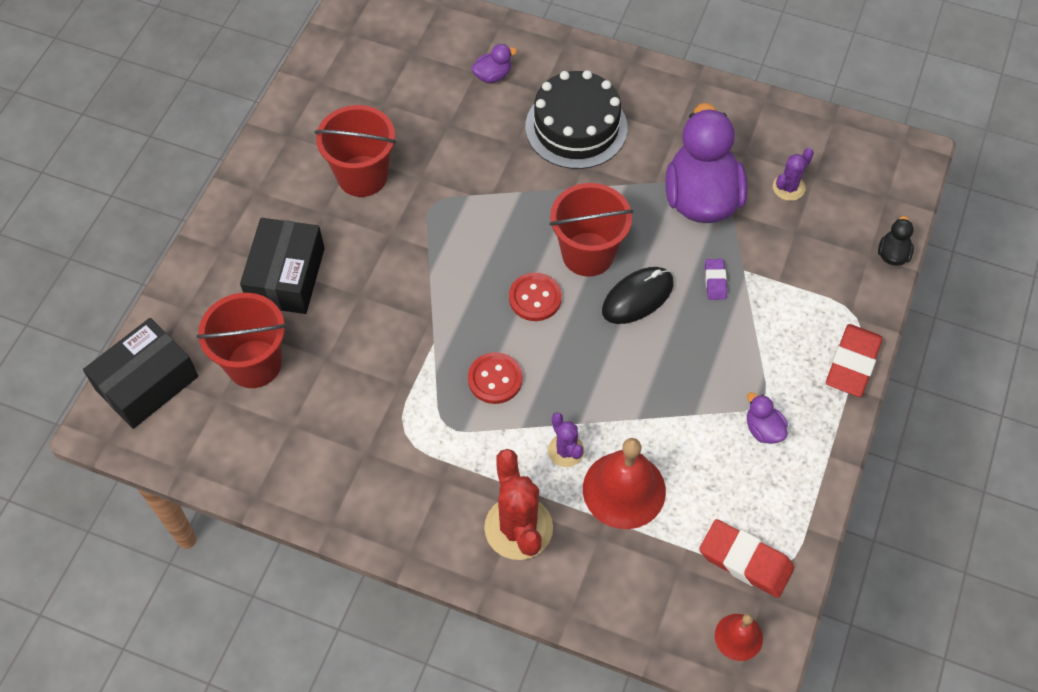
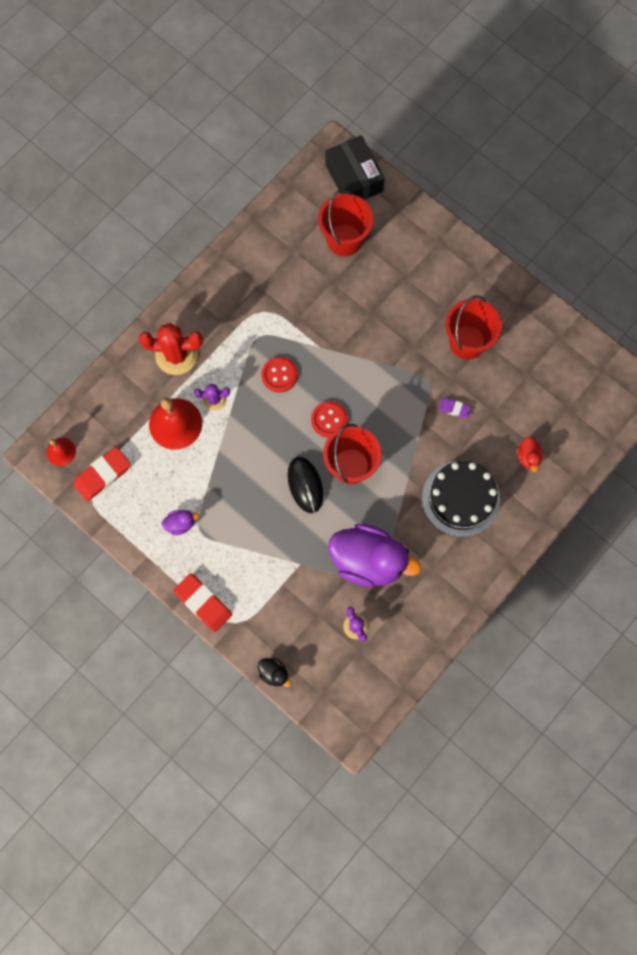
camera: 110 degrees right, 15 degrees up
black box [240,218,325,314] -> none
purple duck [471,44,517,83] -> red duck [518,437,543,472]
purple eraser [705,259,727,300] -> purple eraser moved to [439,398,471,418]

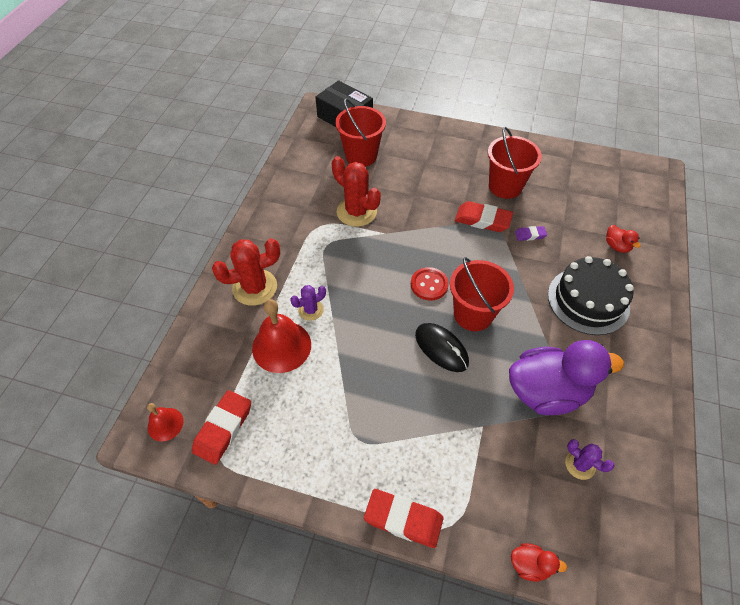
camera: 25 degrees left, 20 degrees down
purple duck [162,510,199,535] -> none
black duck [258,658,291,687] -> red duck [511,543,567,582]
red button [262,357,298,392] -> none
none -> red cactus [332,156,381,227]
none -> red eraser [455,201,513,232]

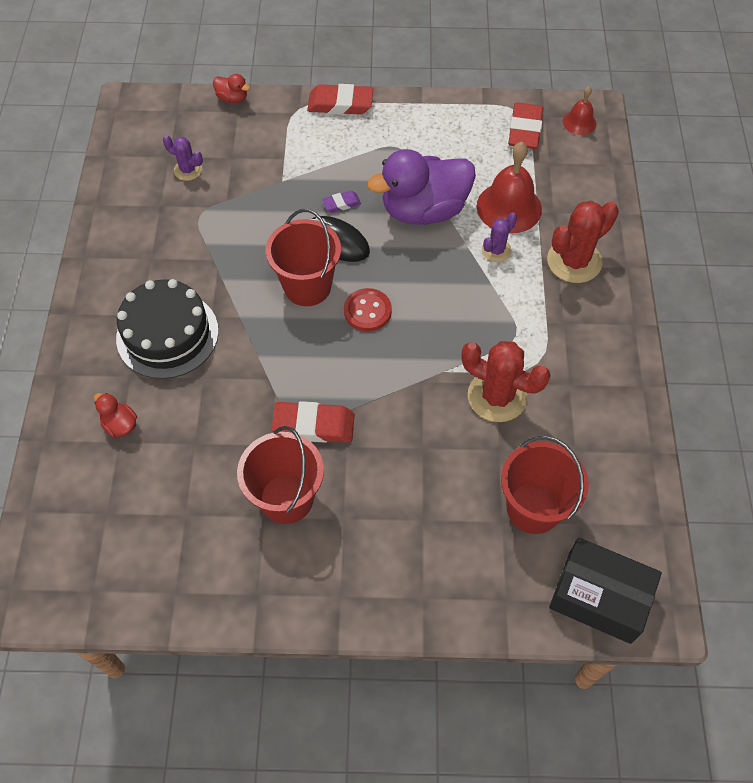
camera: 165 degrees right, 5 degrees up
purple duck [509,340,624,415] -> purple duck moved to [367,149,476,225]
red duck [511,543,567,582] -> red duck turned 150 degrees counterclockwise [213,74,250,103]
purple eraser [515,226,547,241] -> purple eraser moved to [322,191,361,213]

